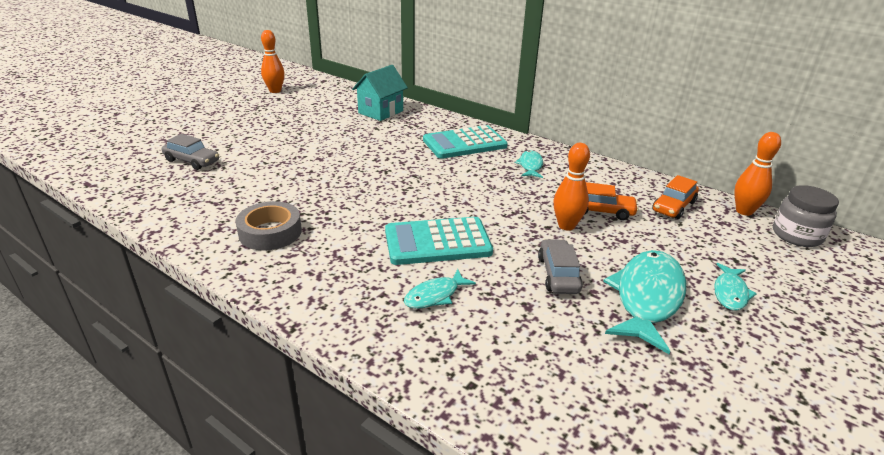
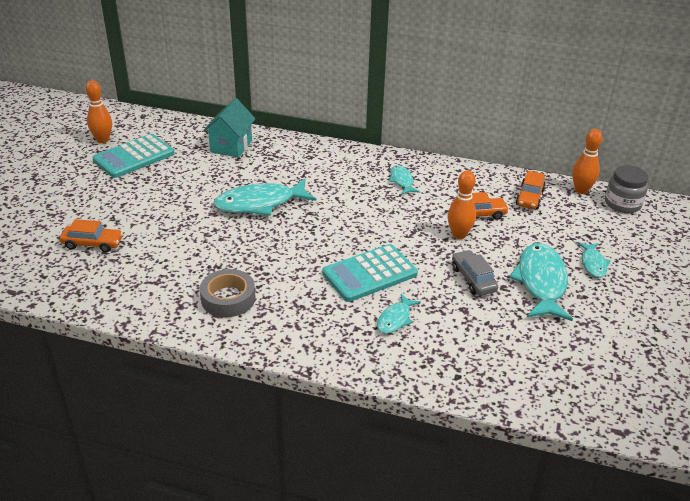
camera: 20 degrees left, 5 degrees up
grey car [162,134,219,170] -> orange car [60,219,123,252]
turquoise calculator [423,125,508,159] -> turquoise calculator moved to [92,134,174,178]
none -> turquoise fish [213,179,316,216]

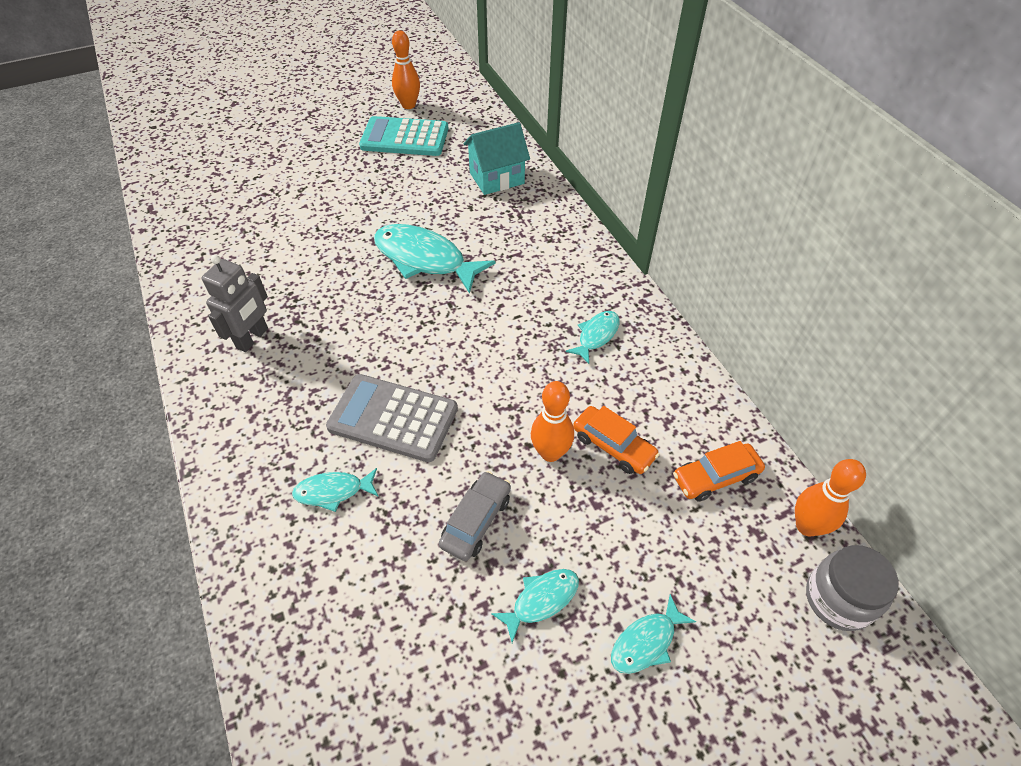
camera: 50 degrees right, 15 degrees up
orange car [60,219,123,252] -> none
grey tape [200,269,256,317] -> grey robot [202,255,268,352]
turquoise calculator [322,244,418,302] -> grey calculator [326,374,458,462]
turquoise fish [509,243,573,321] -> turquoise fish [491,569,579,643], size x0.52

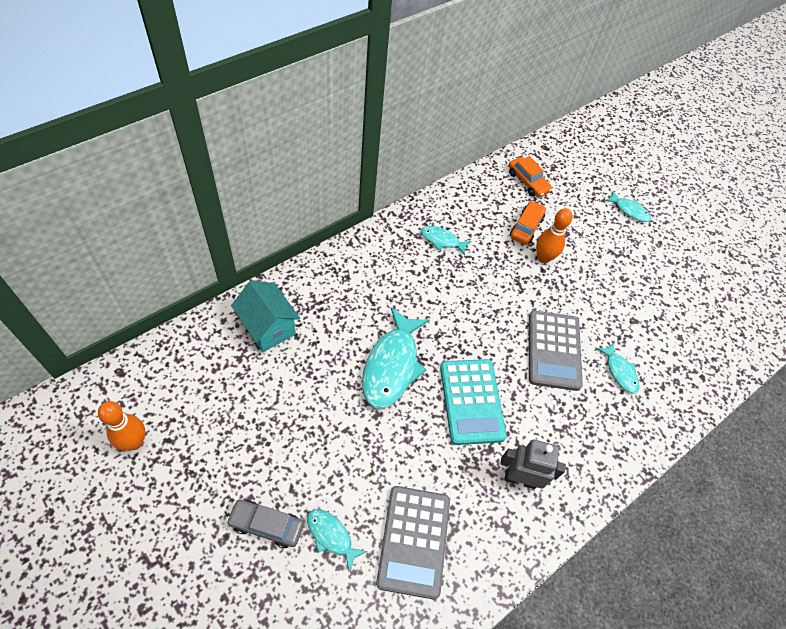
camera: 110 degrees left, 5 degrees up
turquoise calculator [359,116,448,156] -> turquoise calculator moved to [440,359,507,445]
grey car [439,471,511,561] -> grey car moved to [226,500,304,548]
turquoise fish [491,569,579,643] -> turquoise fish moved to [307,509,367,571]
orange bowling pin [795,459,866,537] -> none
grey jar [806,545,899,631] -> none
none -> grey calculator [376,486,450,599]

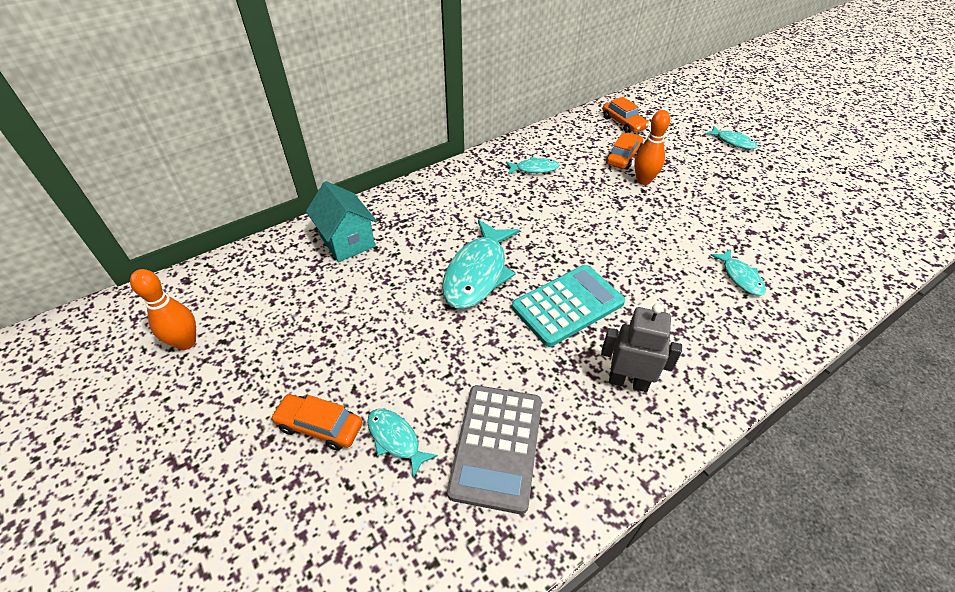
camera: 10 degrees right, 10 degrees down
grey car [226,500,304,548] -> orange car [270,394,362,451]
turquoise fish [421,226,471,255] -> turquoise fish turned 150 degrees clockwise [506,157,559,174]
turquoise calculator [440,359,507,445] -> turquoise calculator turned 120 degrees counterclockwise [512,265,625,347]
grey calculator [529,311,583,391] -> none

